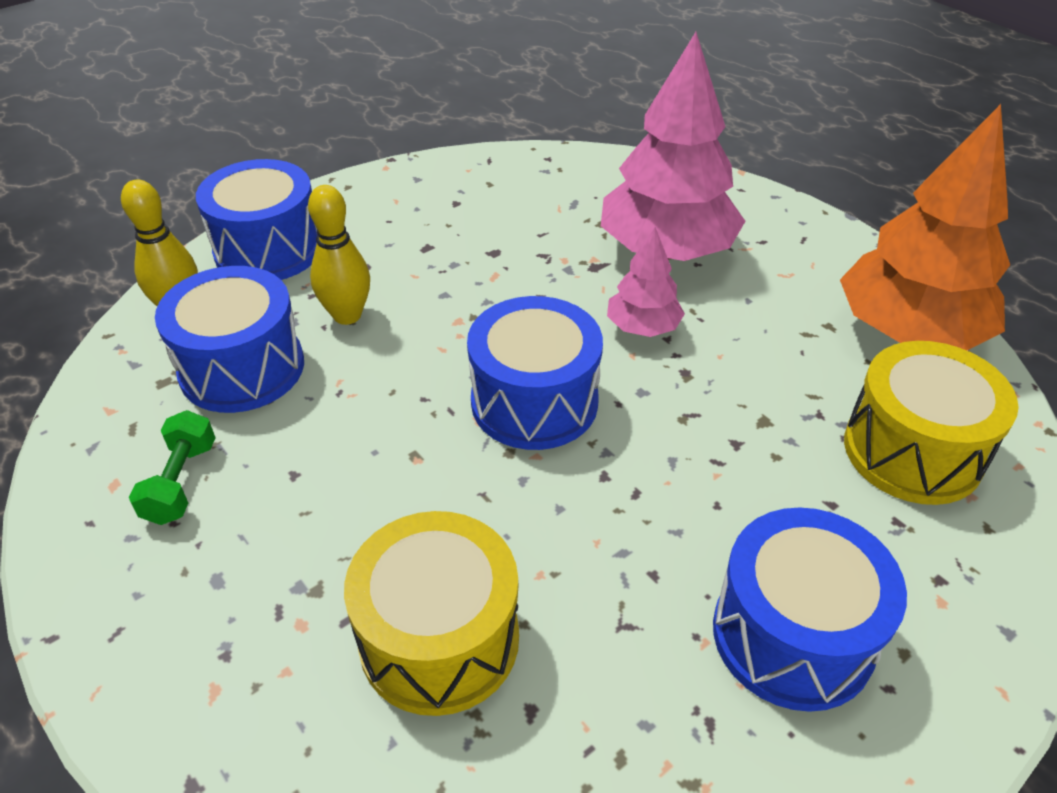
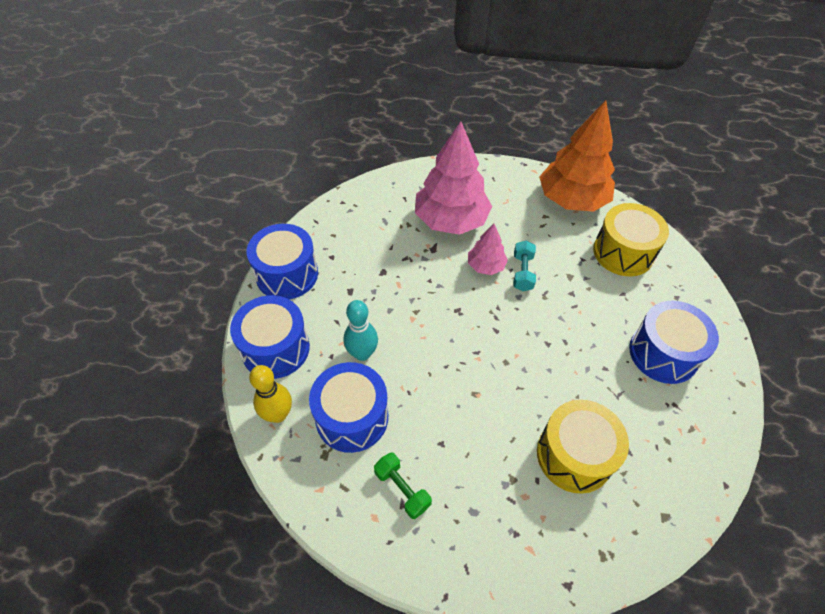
camera: 45 degrees left, 10 degrees up
yellow bowling pin [308,185,370,325] -> turquoise bowling pin [343,300,378,361]
blue drum [467,296,603,450] -> blue drum moved to [247,224,318,299]
none -> turquoise dumbbell [513,240,536,291]

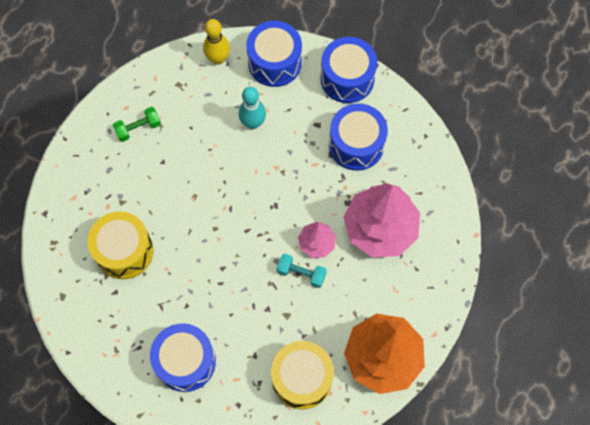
camera: 105 degrees right, 15 degrees up
blue drum [309,362,388,453] -> blue drum moved to [329,104,388,171]

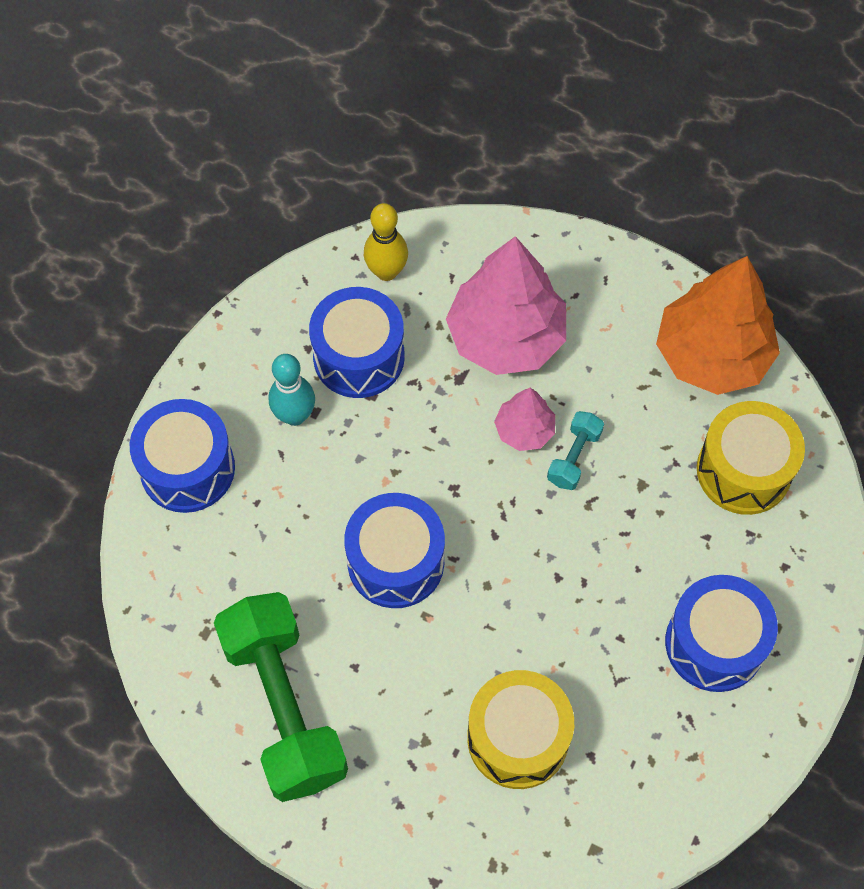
camera: 85 degrees left, 5 degrees down
green dumbbell [113,107,161,142] -> green dumbbell [214,592,348,802], size x2.34
yellow bowling pin [203,19,230,65] -> yellow bowling pin moved to [364,203,408,281]
turquoise bowling pin [239,87,266,129] -> turquoise bowling pin moved to [269,354,315,426]
blue drum [320,37,377,103] -> blue drum moved to [344,493,445,608]

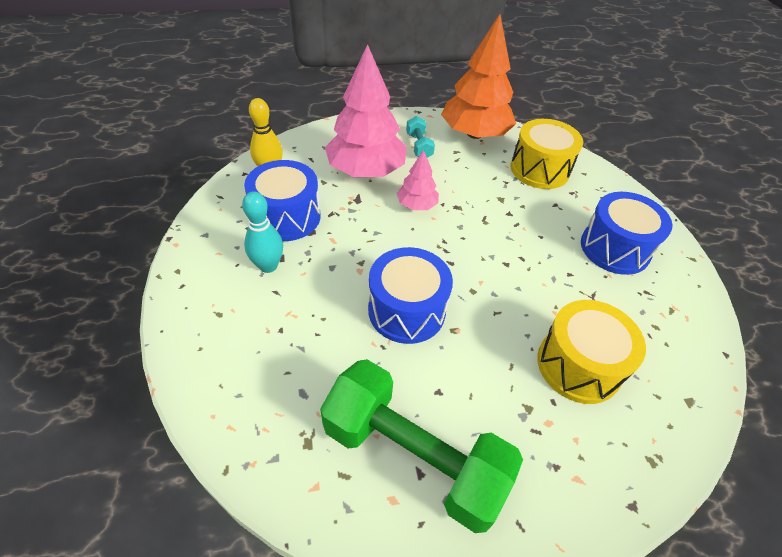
camera: 40 degrees left, 15 degrees down
blue drum [130,399,235,513] -> none
turquoise dumbbell [547,411,604,490] -> turquoise dumbbell moved to [406,116,435,158]

